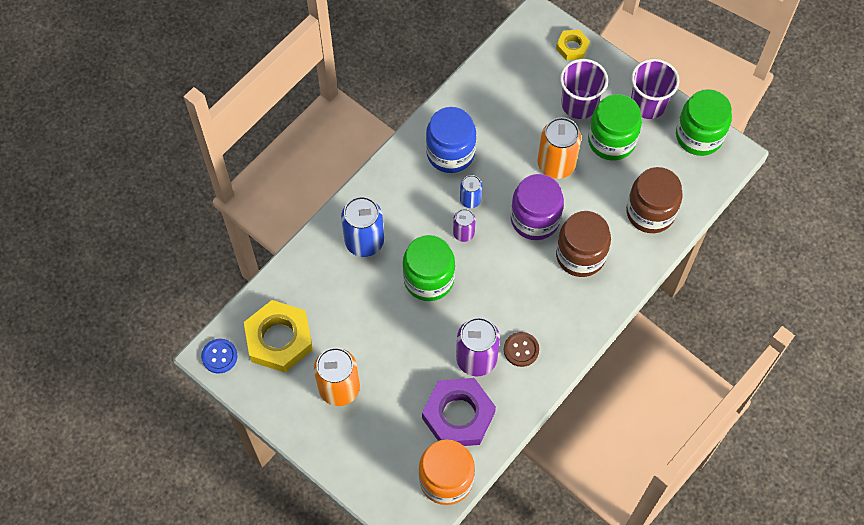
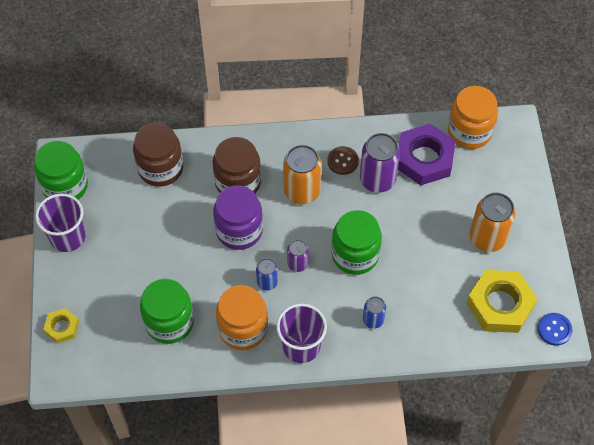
camera: 135 degrees left, 5 degrees down
blue can [341,196,384,257] -> blue can [363,296,386,329], size x0.55
blue jar [426,107,476,173] -> orange jar [216,285,268,350]
orange can [537,117,581,179] -> orange can moved to [283,145,321,204]
purple cup [560,59,608,119] -> purple cup moved to [276,303,327,363]
green jar [588,94,642,161] -> green jar moved to [140,279,194,344]

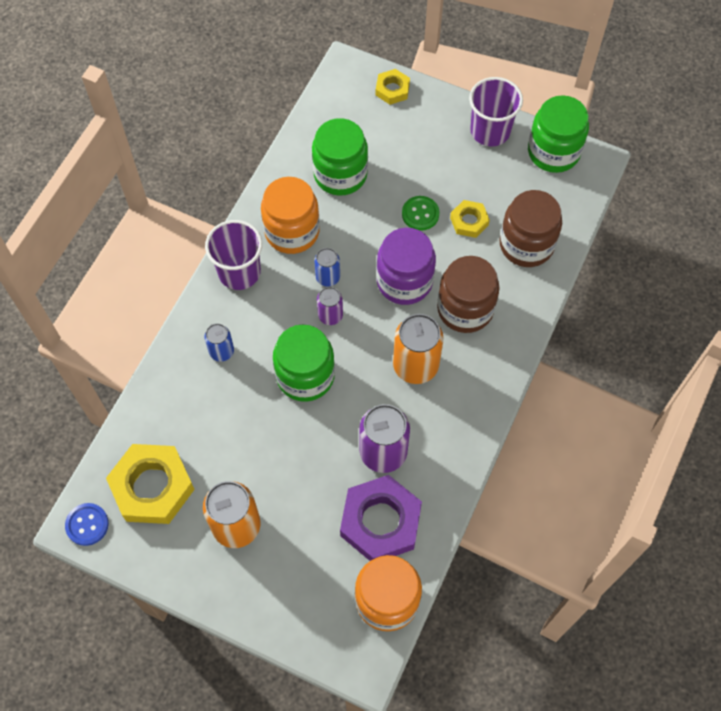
camera: 120 degrees right, 5 degrees up
brown button [327,146,359,175] -> none
none -> green button [402,196,440,231]
none -> yellow nut [450,200,490,238]

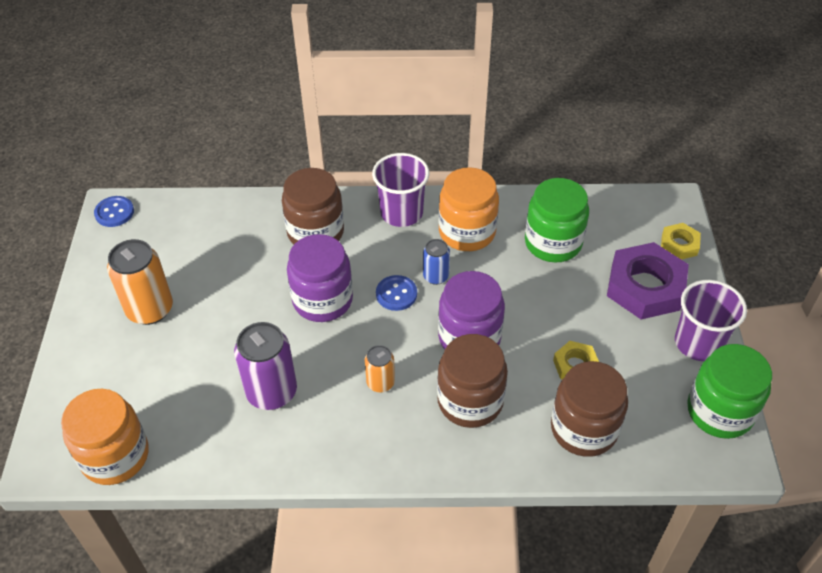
camera: 65 degrees right, 15 degrees down
yellow nut [106,444,195,524] -> none
blue can [204,323,234,362] -> brown jar [282,168,344,245]
green jar [273,324,335,402] -> purple jar [287,234,353,322]
purple can [317,287,343,325] -> blue button [376,275,417,311]
purple nut [340,475,422,561] -> purple nut moved to [607,242,689,319]
orange can [393,314,444,384] -> orange can [365,345,395,393], size x0.55
green button [402,196,440,231] -> none

